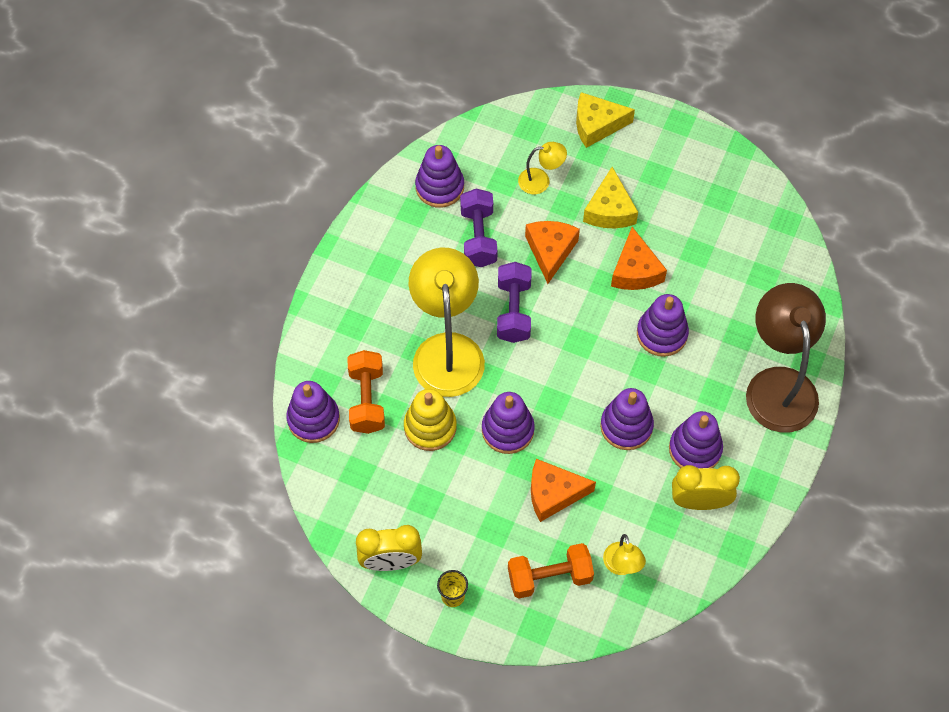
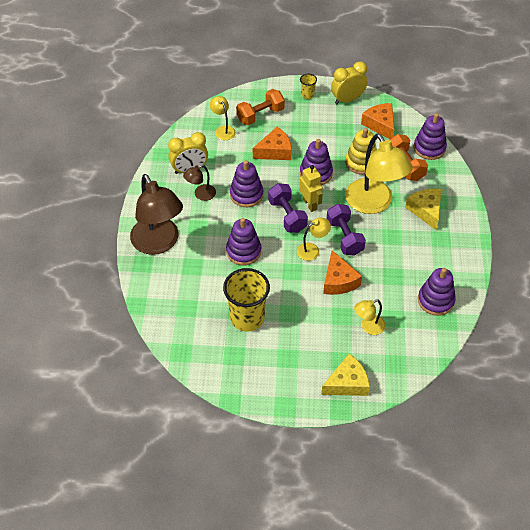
camera: 160 degrees right, 10 degrees down
purple dumbbell [460,188,498,267] -> purple dumbbell moved to [268,183,308,233]
yellow cheese [583,167,638,228] -> yellow cheese moved to [405,189,441,230]
orange cheese [611,227,667,290] -> orange cheese moved to [361,103,394,139]
purple stacking toy [669,411,723,468] -> brown lamp [183,165,216,201]
none -> yellow cup [223,268,270,332]
none -> yellow lamp [297,217,331,261]
none -> yellow robot [299,165,323,212]

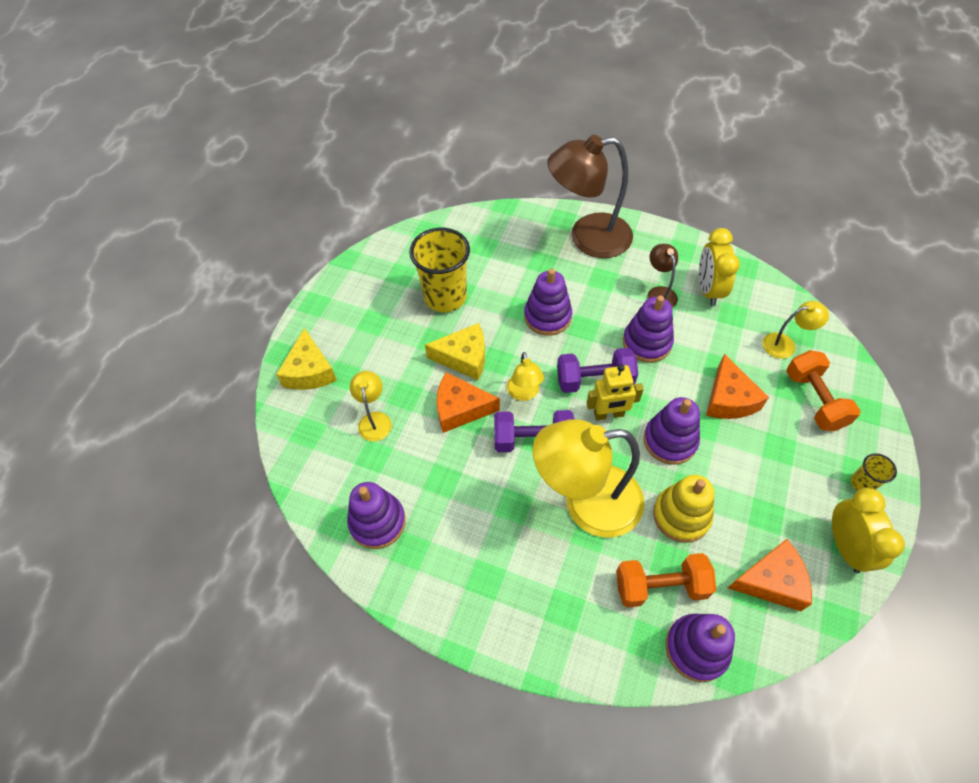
camera: 110 degrees right, 5 degrees up
yellow cheese [405,189,441,230] -> yellow cheese moved to [425,323,485,380]

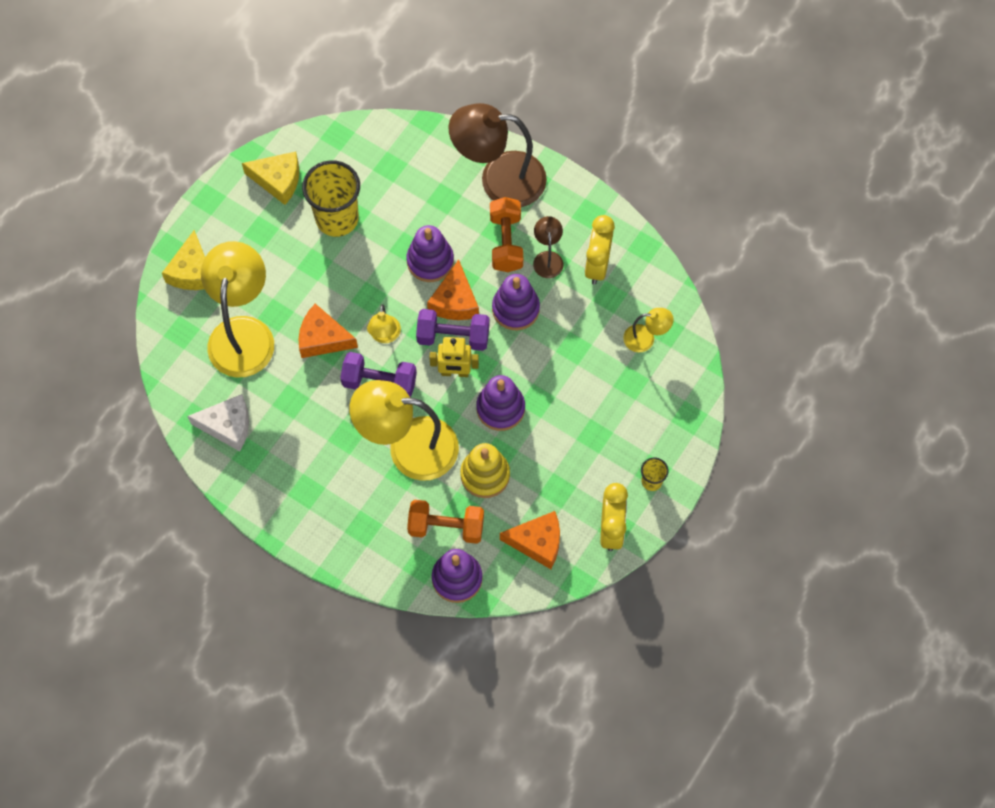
camera: 10 degrees right, 10 degrees up
purple stacking toy [347,482,406,549] -> white cheese [187,394,249,451]
yellow lamp [350,371,392,441] -> yellow lamp [201,241,274,378], size x2.16
yellow cheese [425,323,485,380] -> yellow cheese moved to [242,151,299,205]
orange cheese [706,354,769,419] -> orange cheese moved to [427,259,479,320]
orange dumbbell [786,350,860,431] -> orange dumbbell moved to [490,197,523,272]

